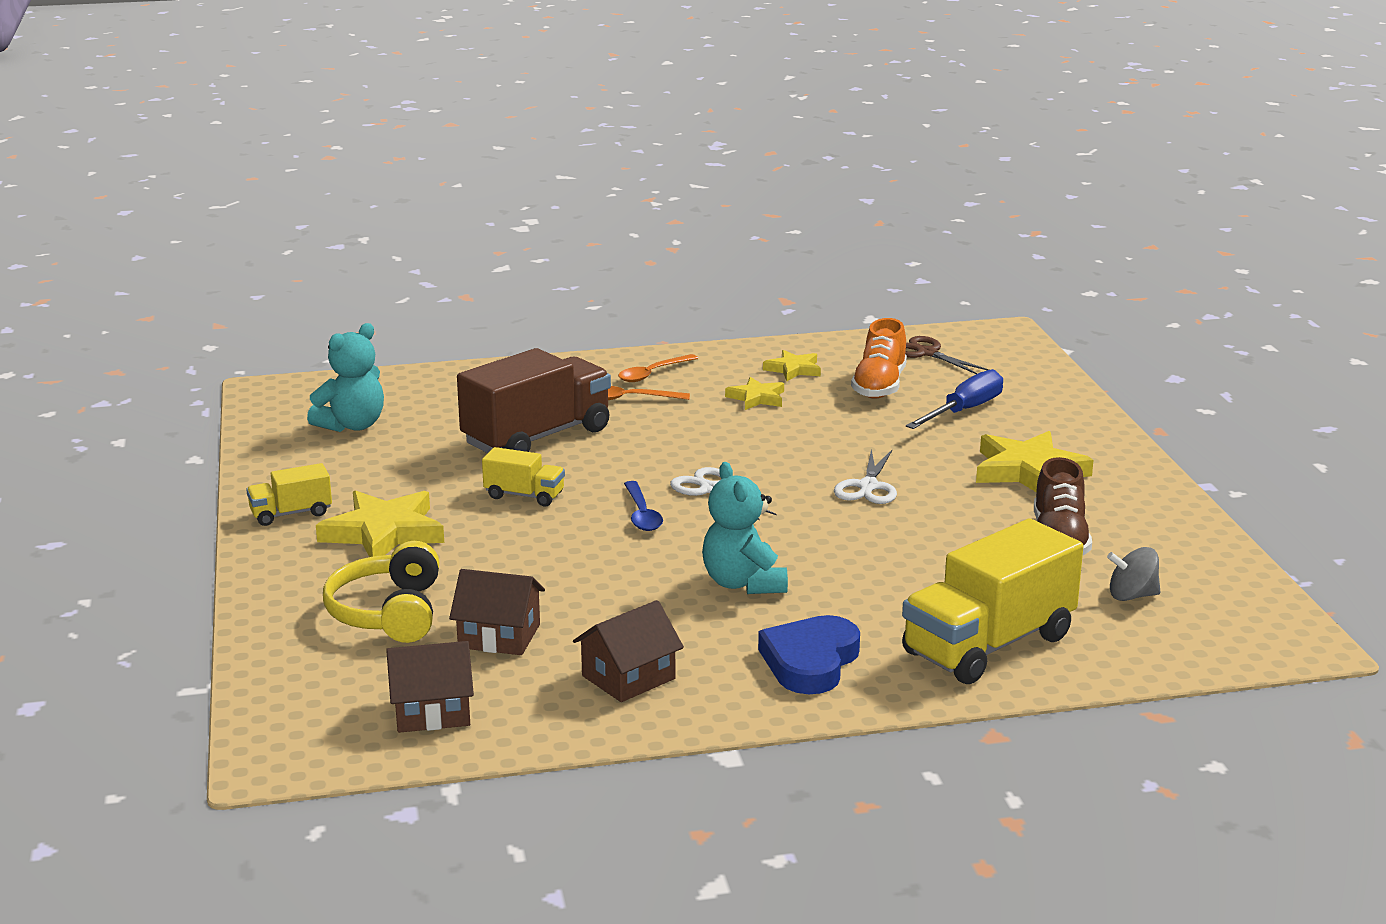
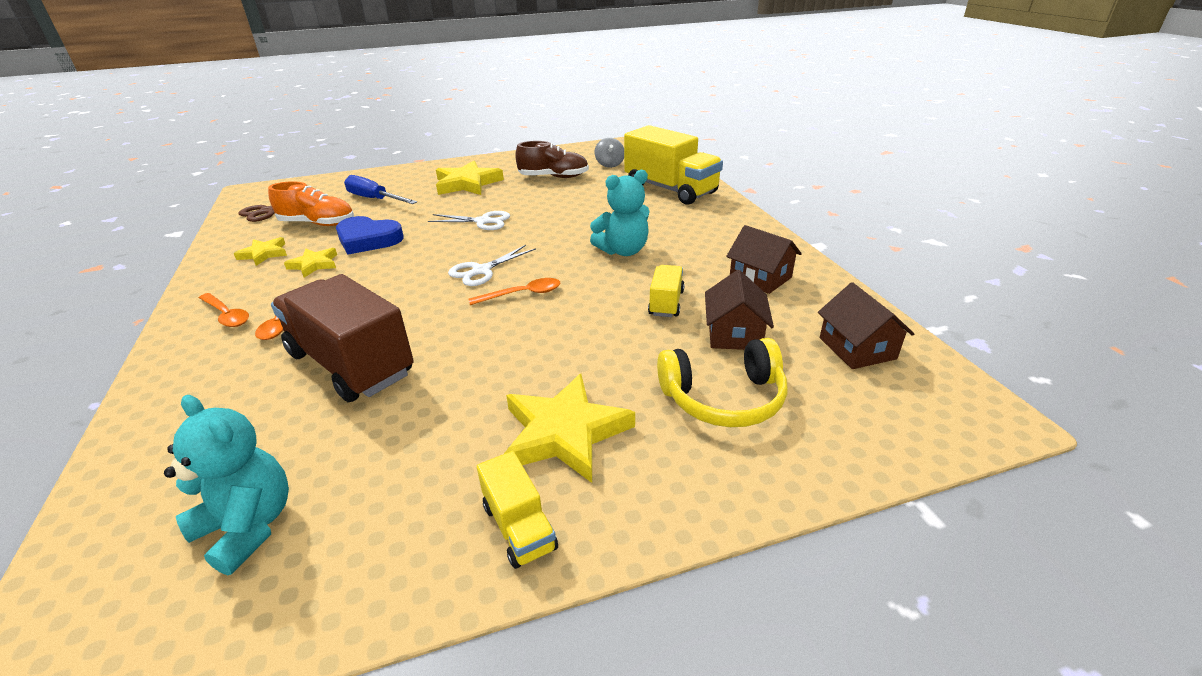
camera: 95 degrees left, 10 degrees up
yellow truck [482,447,565,506] -> yellow truck moved to [648,265,685,317]
blue spoon [624,481,663,531] -> orange spoon [469,278,560,305]
blue heart [758,615,860,694] -> blue heart moved to [336,216,404,255]

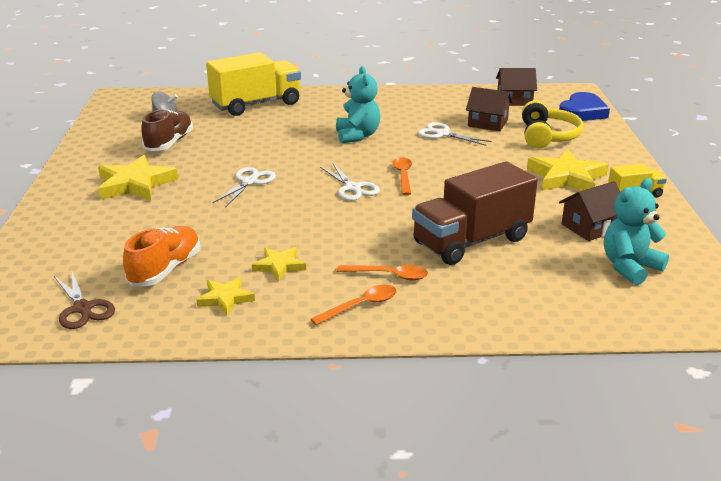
camera: 75 degrees left, 5 degrees down
blue heart [336,216,404,255] -> blue heart moved to [559,92,610,121]
blue screwdriver [344,175,417,204] -> none
yellow truck [648,265,685,317] -> white scissors [418,122,492,146]
brown house [726,225,802,294] -> brown house moved to [559,181,620,241]

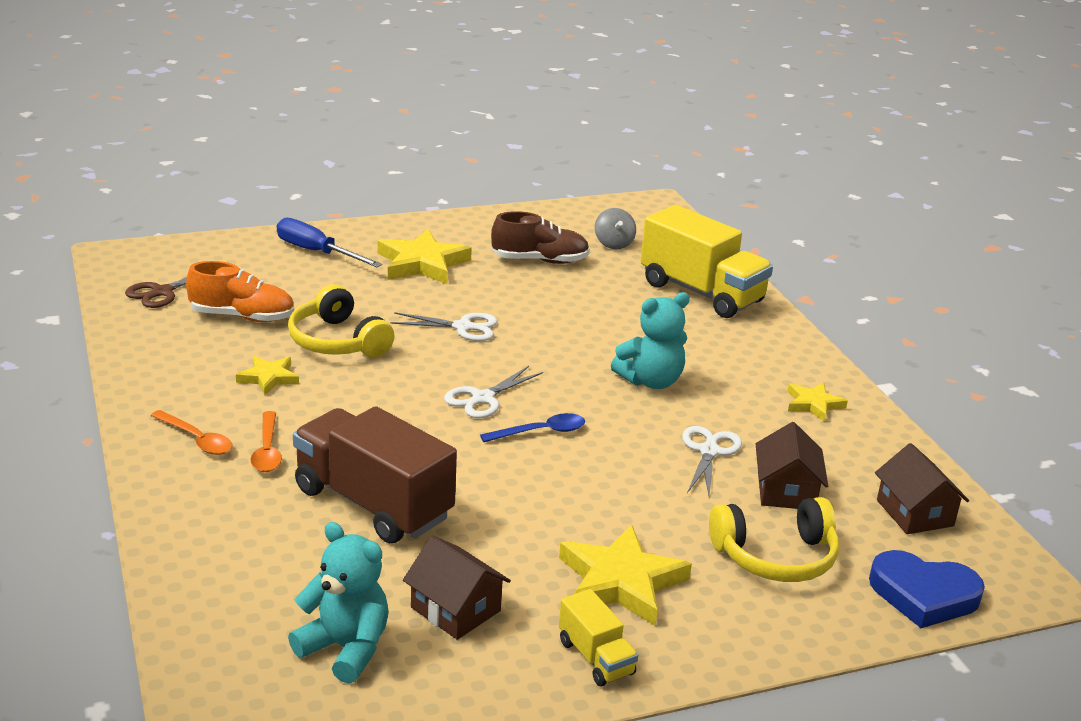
camera: 70 degrees right, 0 degrees up
yellow star [197,277,255,315] -> yellow star moved to [787,382,848,422]
orange spoon [392,157,412,195] -> blue spoon [480,413,585,442]
none -> blue screwdriver [277,218,382,267]
none -> yellow headphones [288,284,395,357]

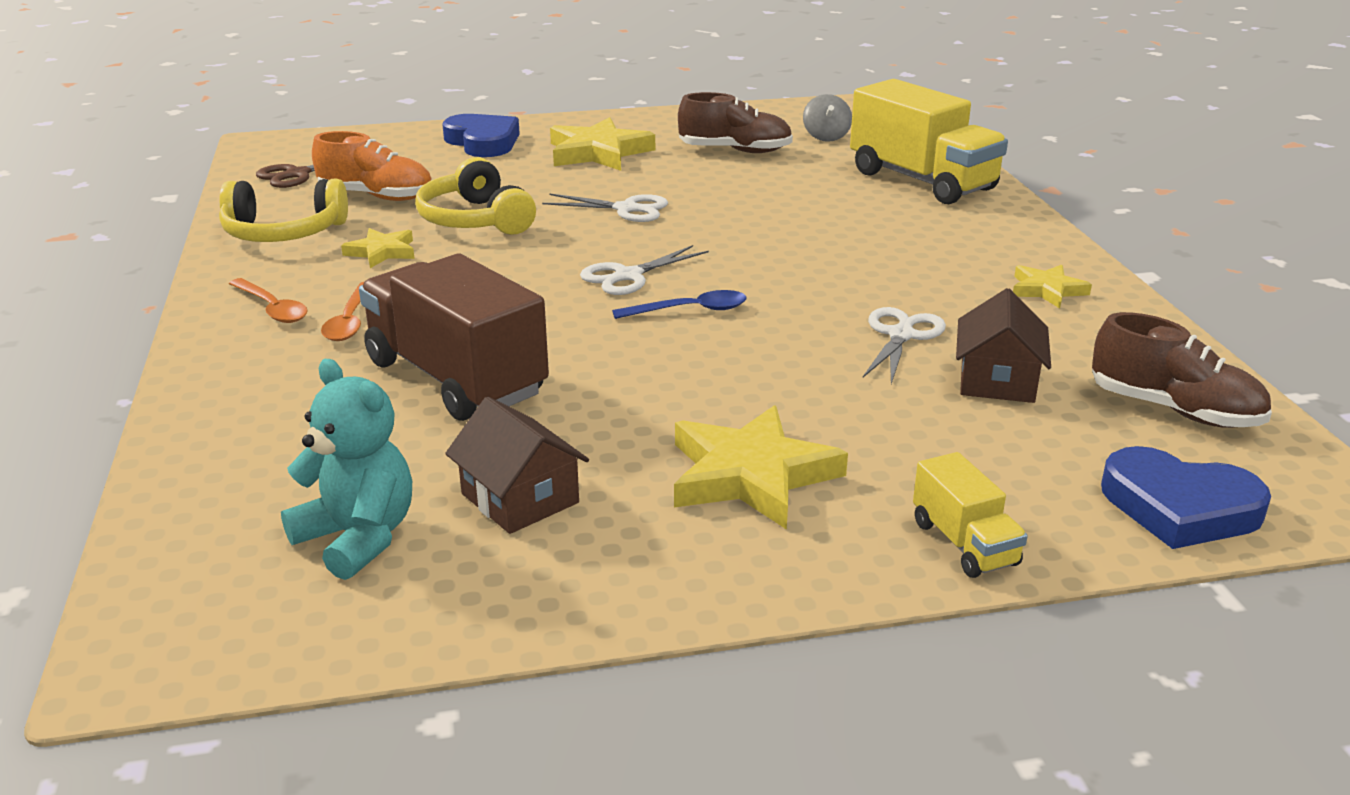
camera: 10 degrees right, 0 degrees up
blue screwdriver [277,218,382,267] -> blue heart [442,114,520,157]
yellow truck [559,589,638,687] -> yellow truck moved to [913,452,1028,578]
turquoise teddy bear [611,292,690,389] -> none
yellow headphones [709,497,839,582] -> yellow headphones moved to [219,179,348,242]
brown house [875,443,969,534] -> brown shoe [1092,312,1272,428]

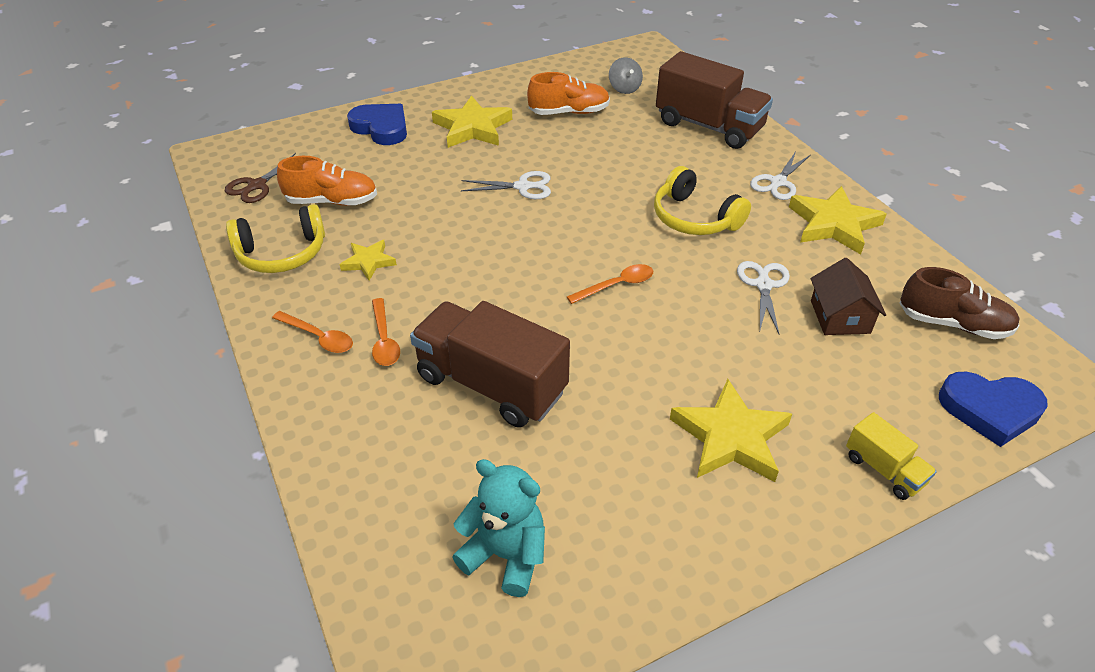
camera: 15 degrees left, 15 degrees up
yellow headphones [415,157,536,235] -> yellow headphones moved to [654,166,751,235]
brown house [445,396,589,534] -> none
white scissors [580,245,709,295] -> white scissors moved to [750,151,810,200]
blue spoon [612,290,746,319] -> orange spoon [567,264,653,304]
brown shoe [678,92,793,153] -> orange shoe [527,72,610,115]
yellow truck [850,79,1008,204] -> brown truck [656,51,773,149]
yellow star [1013,265,1092,308] -> yellow star [789,186,887,255], size x1.79

